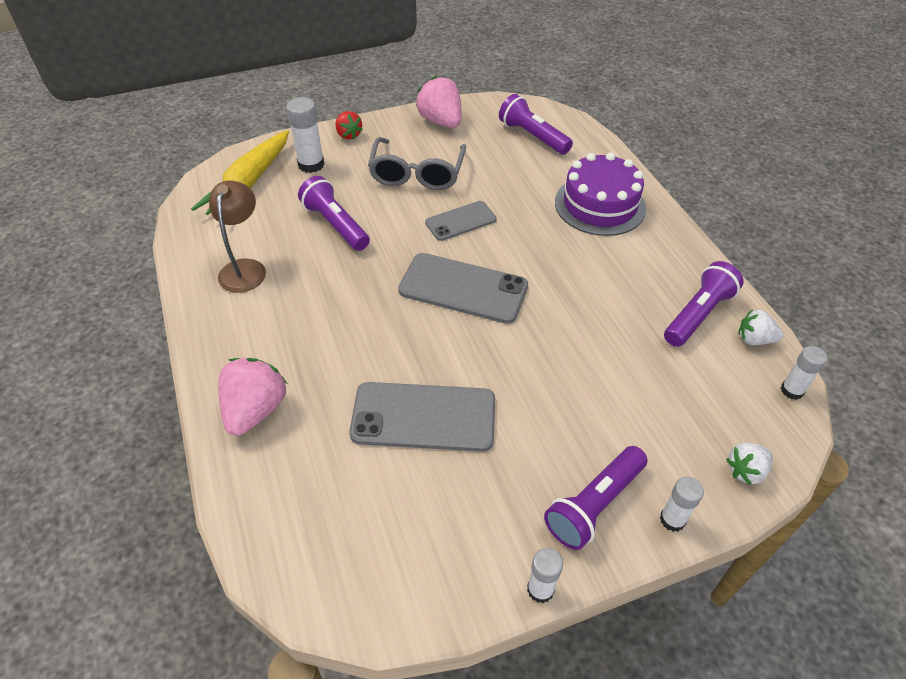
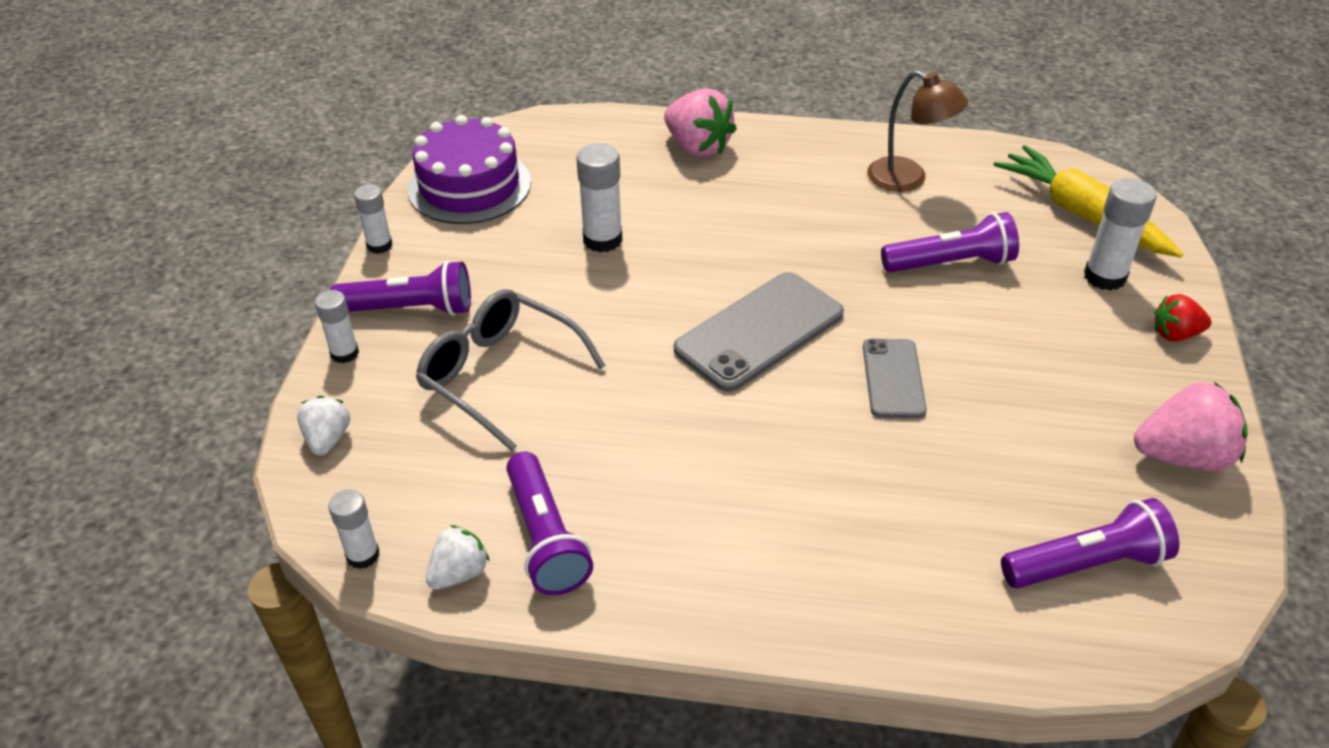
camera: 120 degrees right, 5 degrees down
grey phone [349,382,495,452] -> white glue stick [576,143,622,252]
grey glasses [368,137,466,190] -> grey glasses moved to [416,289,606,451]
purple flashlight [544,446,647,550] -> purple flashlight turned 105 degrees clockwise [330,261,471,316]
purple cake [555,152,646,236] -> purple cake moved to [408,115,531,224]

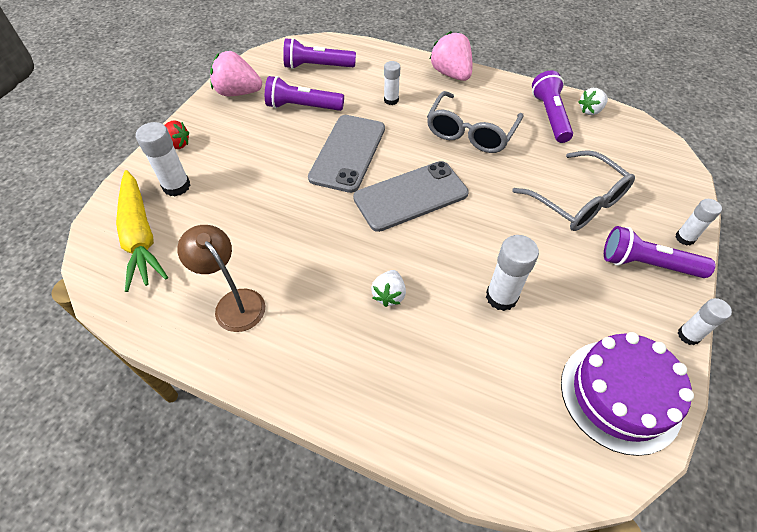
camera: 165 degrees left, 10 degrees up
white strawberry [297,396,350,456] -> white strawberry moved to [371,270,406,307]
white glue stick [328,489,379,569] -> white glue stick moved to [384,61,400,105]
pink strawberry [664,88,737,157] -> pink strawberry moved to [430,31,472,81]
grey phone [863,339,927,418] -> grey phone [308,115,385,193], size x1.66
purple flashlight [881,212,1019,273] -> purple flashlight moved to [265,76,344,111]
none -> grey glasses [427,91,524,153]

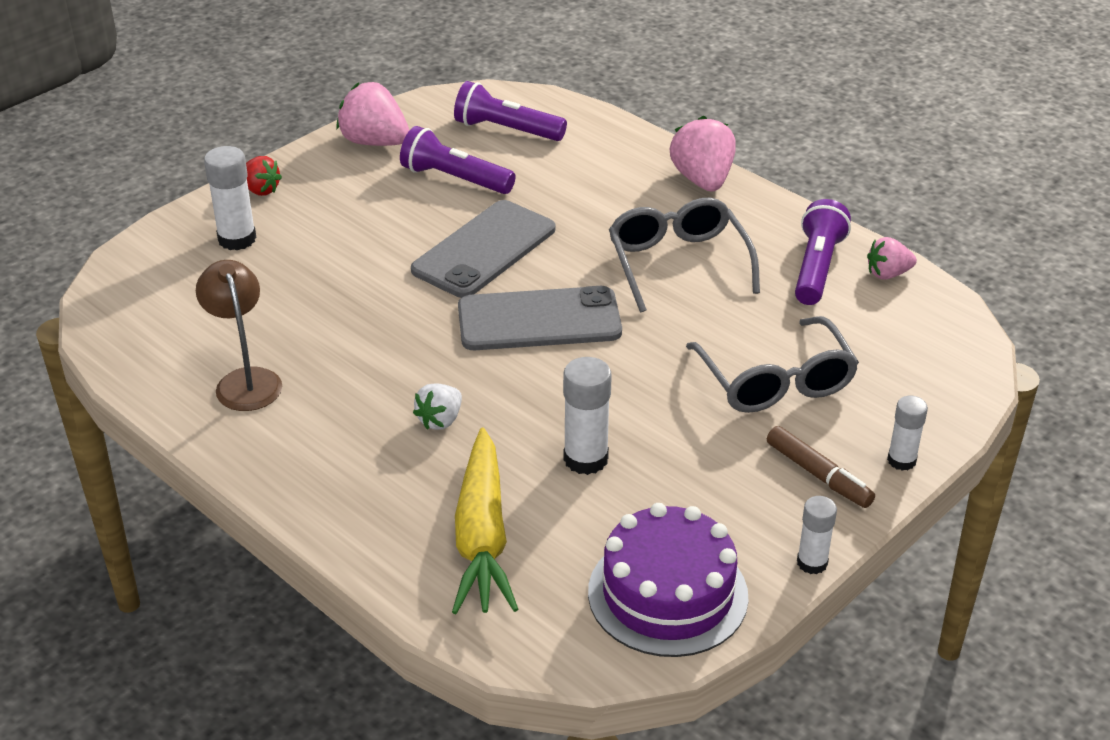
camera: 20 degrees right, 15 degrees down
yellow carrot [116,170,168,292] -> yellow carrot moved to [452,428,518,614]
white glue stick [384,61,400,105] -> none
grey glasses [427,91,524,153] -> grey glasses turned 120 degrees clockwise [609,198,760,312]
white strawberry [579,88,608,115] -> pink strawberry [867,237,917,280]
purple flashlight [604,226,715,278] -> brown marker [767,426,875,508]

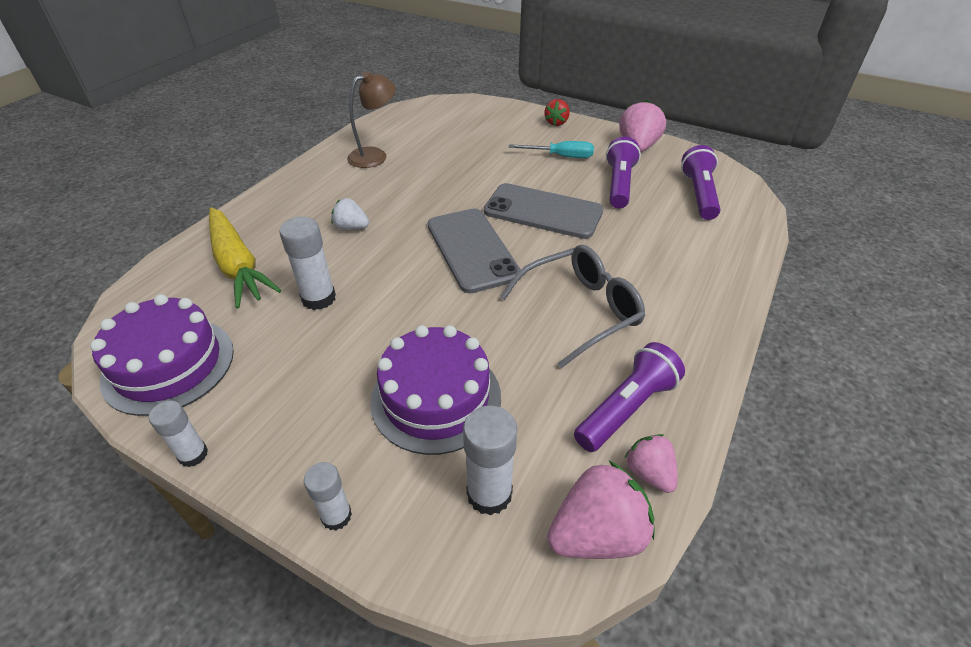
camera: 75 degrees right, 5 degrees up
white glue stick [204,146,257,250] -> white glue stick moved to [463,405,517,515]
yellow carrot [452,428,518,614] -> yellow carrot turned 105 degrees counterclockwise [209,208,281,309]
pink strawberry [670,116,736,191] -> pink strawberry moved to [547,461,655,559]
grey glasses [686,316,859,413] -> purple cake [370,325,501,455]
brown marker [767,426,875,508] -> none
purple flashlight [795,199,851,305] -> purple flashlight turned 45 degrees counterclockwise [574,342,685,452]
none -> turquoise screwdriver [509,141,594,158]

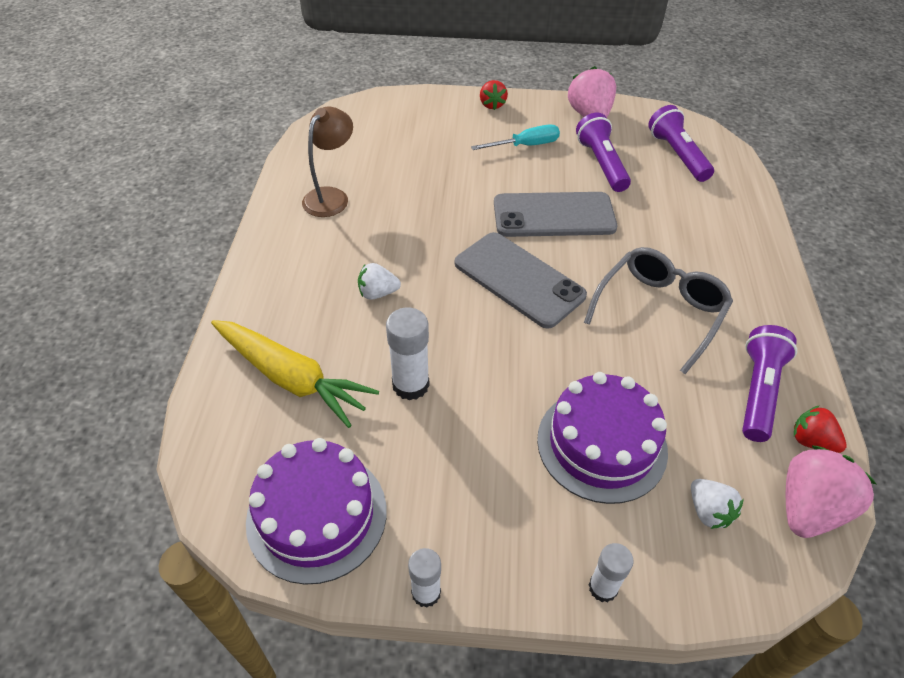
camera: 25 degrees left, 5 degrees up
white glue stick [463,405,517,515] -> white strawberry [691,479,744,529]
pink strawberry [625,434,678,493] -> red strawberry [794,405,847,453]

